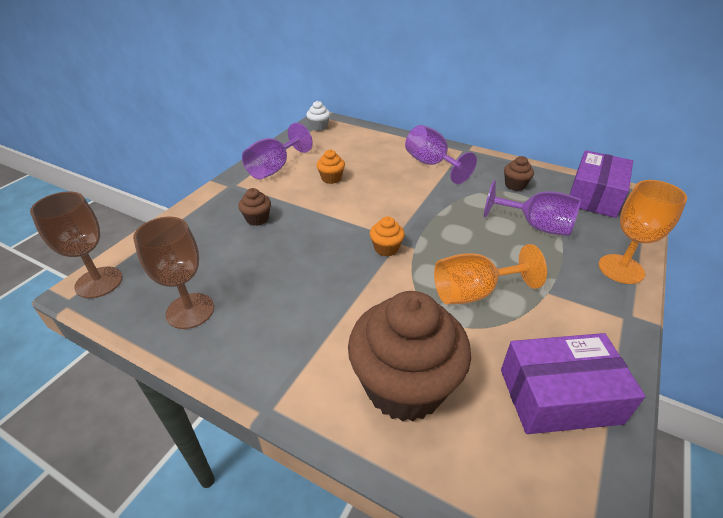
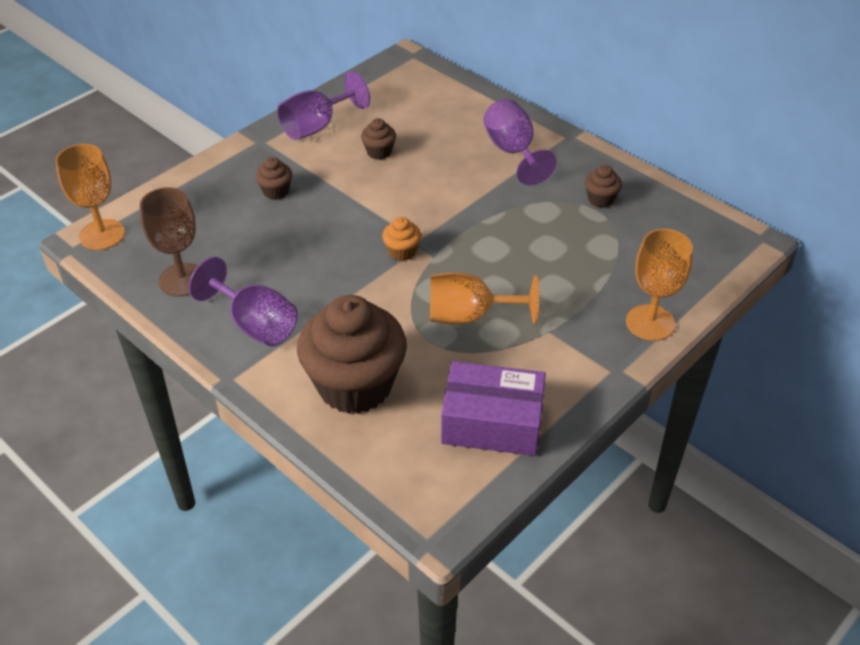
camera: 15 degrees right, 5 degrees up
brown goblet [30,191,123,298] -> orange goblet [55,144,125,250]
white cupcake [306,101,330,131] -> none
orange cupcake [317,150,345,184] -> brown cupcake [361,118,396,159]
purple goblet [484,180,581,236] -> purple goblet moved to [189,257,298,346]
purple box [570,150,633,218] -> none

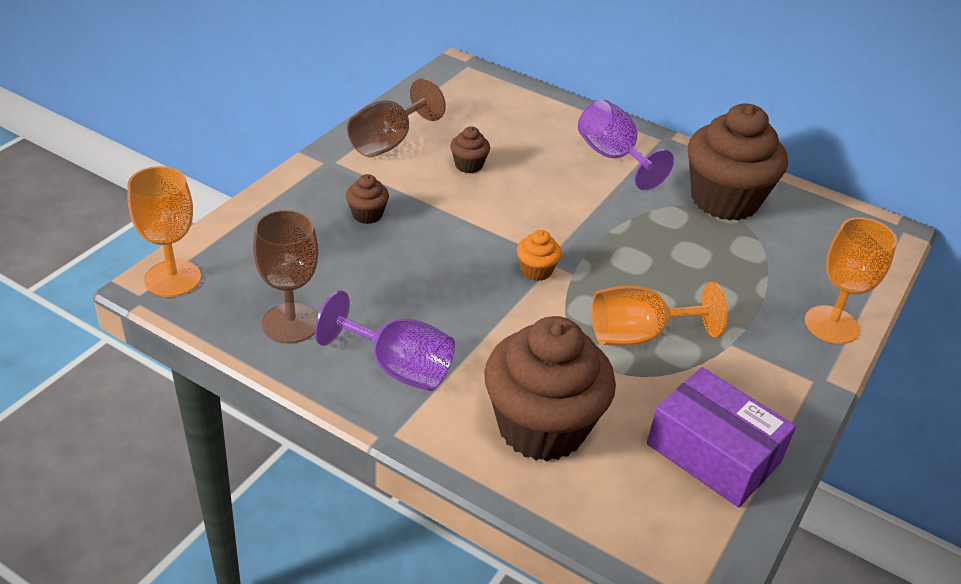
camera: 15 degrees left, 5 degrees down
purple goblet [277,71,370,140] -> brown goblet [347,78,446,157]
purple box [441,361,546,456] -> purple box turned 45 degrees clockwise [647,367,796,507]
brown cupcake [585,165,622,208] -> brown cupcake [688,104,788,221], size x2.41

